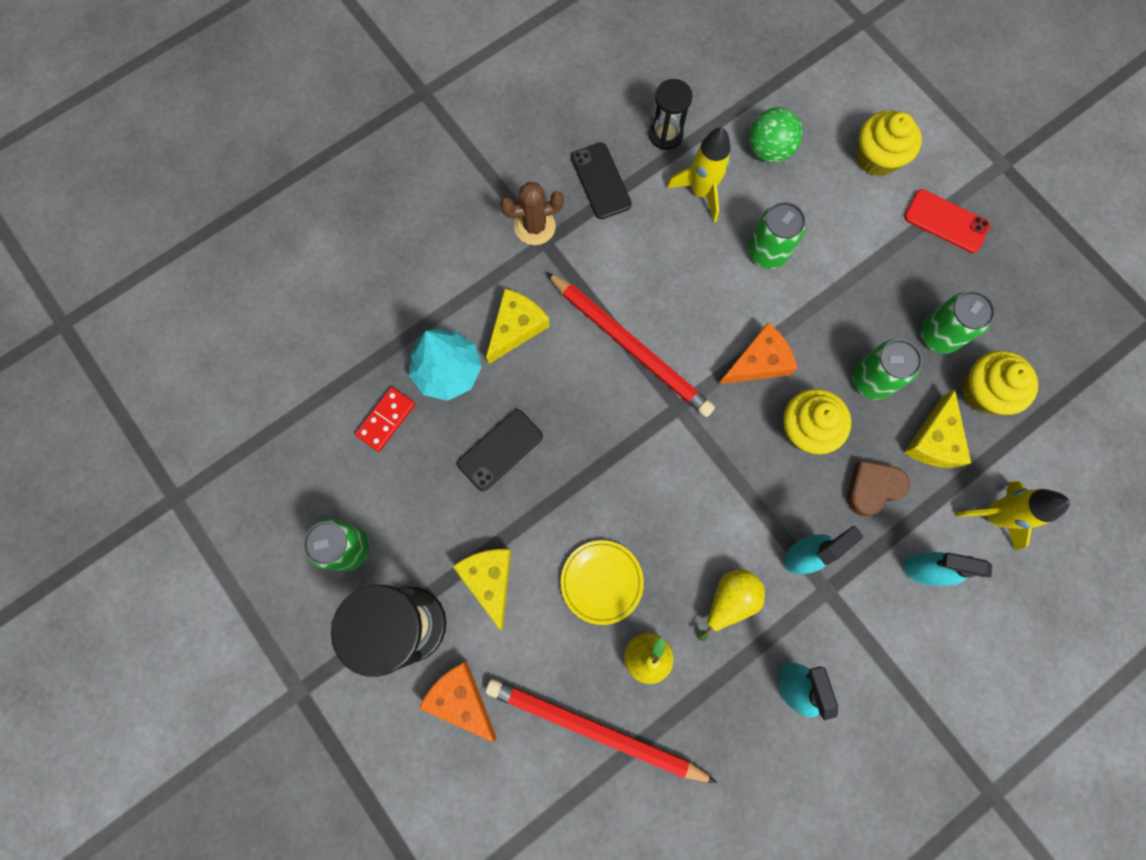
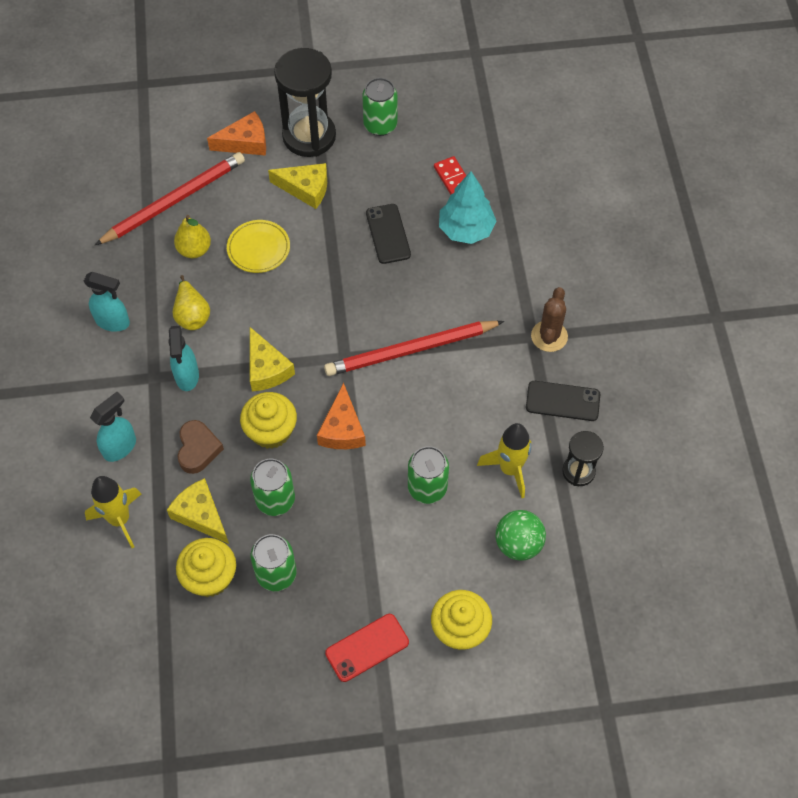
camera: 120 degrees right, 15 degrees down
yellow cheese [486,289,550,364] -> yellow cheese moved to [250,327,295,391]

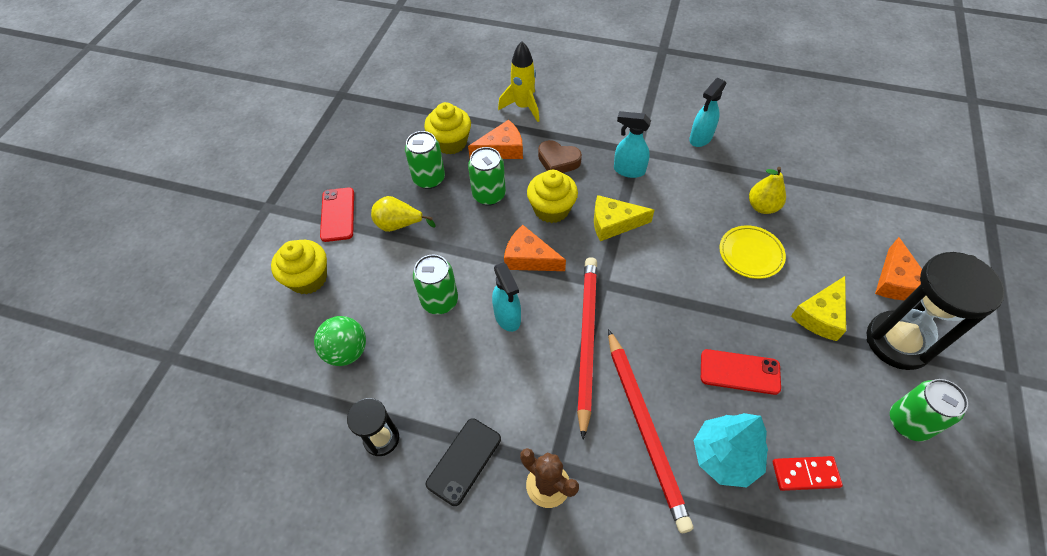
camera: 115 degrees right, 5 degrees down
turquoise spray bottle [90,392,136,462] -> turquoise spray bottle moved to [492,262,521,332]
red pencil [95,152,245,245] -> red pencil moved to [608,329,693,533]
yellow cheese [167,478,229,544] -> orange cheese [468,120,523,159]
yellow pear [173,275,210,330] -> yellow pear moved to [371,196,436,232]
black phone [366,204,411,264] -> red phone [701,349,781,395]
yellow rocket [477,423,531,498] -> none

